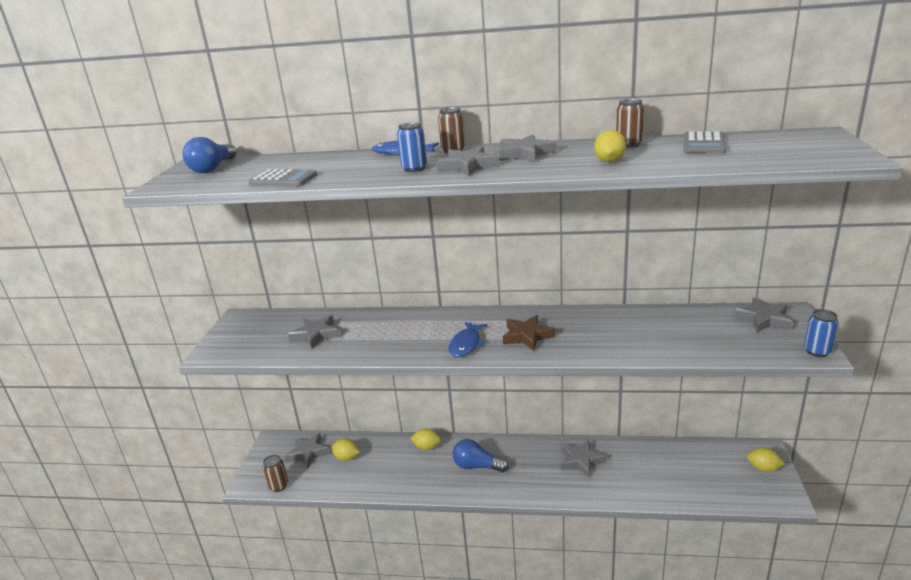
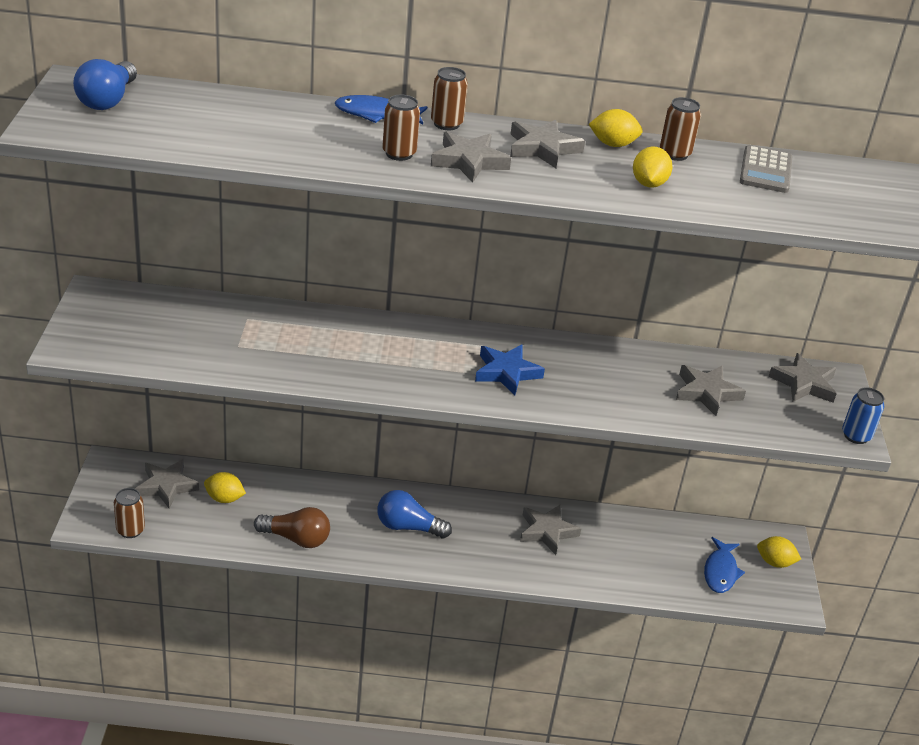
camera: 10 degrees left, 10 degrees up
grey calculator [248,169,317,187] -> none
grey star [288,315,340,349] -> grey star moved to [676,365,746,416]
blue can [397,122,427,172] -> brown can [382,95,420,161]
yellow lemon [410,428,441,450] -> yellow lemon moved to [589,109,643,147]
blue fish [449,322,487,358] -> blue fish moved to [704,537,745,593]
brown star [503,315,555,351] -> blue star [475,344,545,396]
none -> brown light bulb [254,507,330,548]

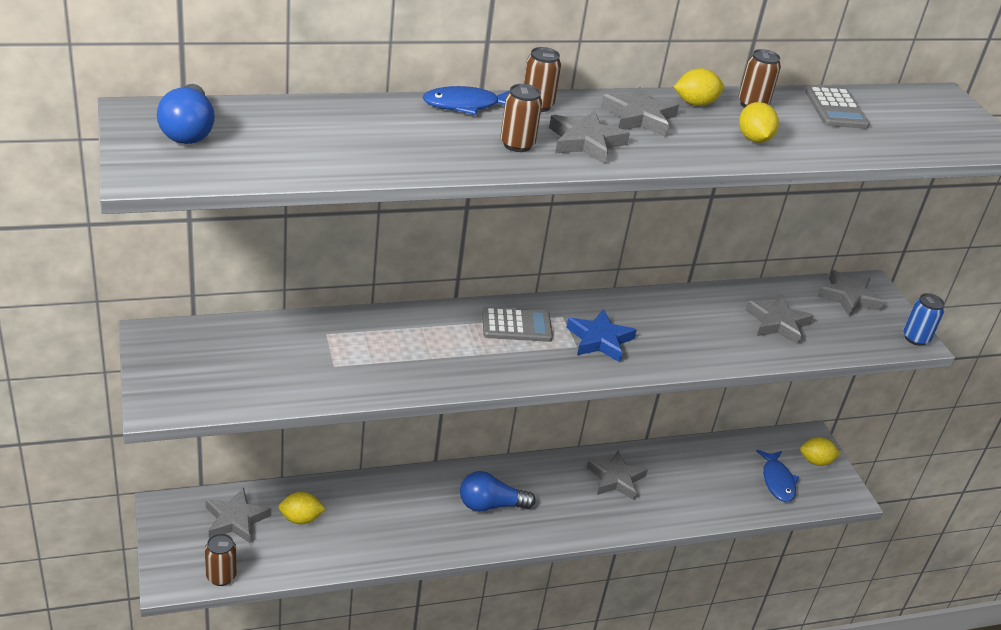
camera: 20 degrees left, 0 degrees up
brown light bulb [254,507,330,548] -> none
none -> grey calculator [482,307,553,342]

